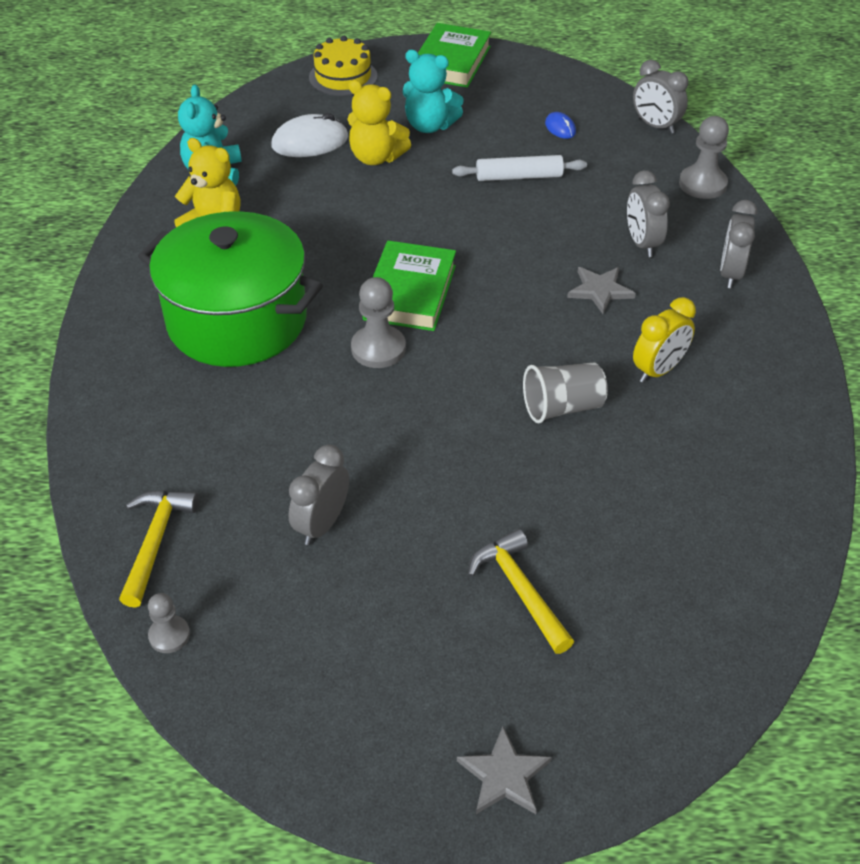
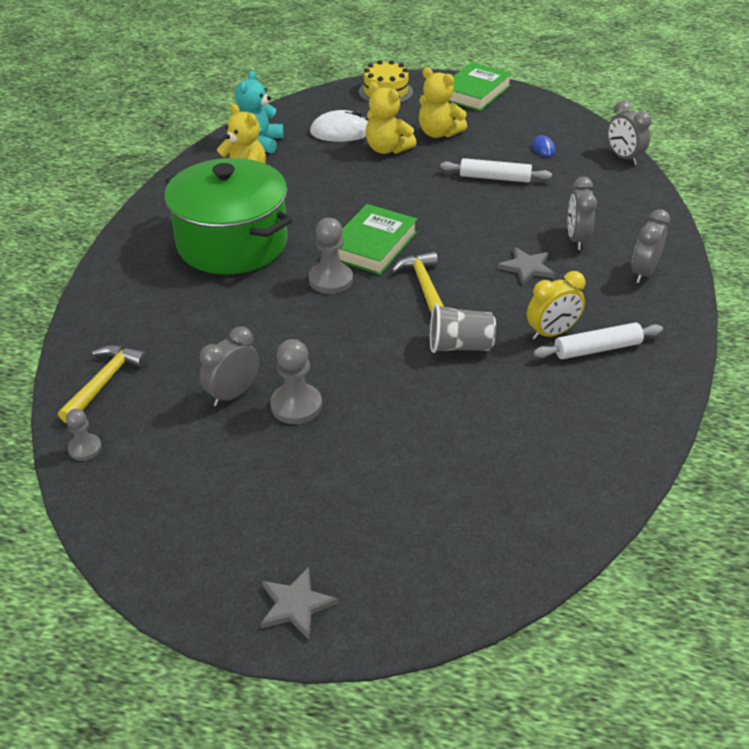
camera: 15 degrees right, 5 degrees down
turquoise teddy bear [403,50,464,133] -> yellow teddy bear [419,67,467,138]
yellow hammer [468,529,574,654] -> yellow hammer moved to [392,252,444,315]
grey pawn [679,116,729,199] -> grey pawn moved to [270,339,322,424]
none -> white rolling pin [534,323,663,359]

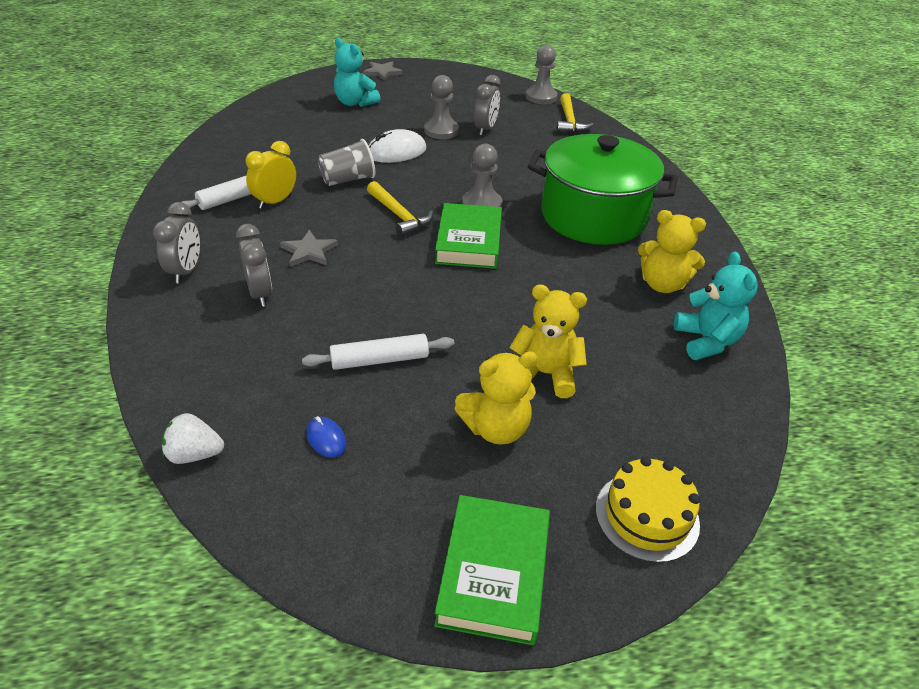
camera: 155 degrees right, 0 degrees up
grey pawn [66,409,102,461] -> grey pawn [526,45,558,104], size x1.66
white mouse [310,110,368,142] -> white mouse moved to [368,129,426,163]
yellow teddy bear [419,67,467,138] -> yellow teddy bear turned 150 degrees clockwise [454,351,538,445]
grey clock [607,101,651,165] -> white strawberry [162,413,224,464]
none -> turquoise teddy bear [334,38,380,107]

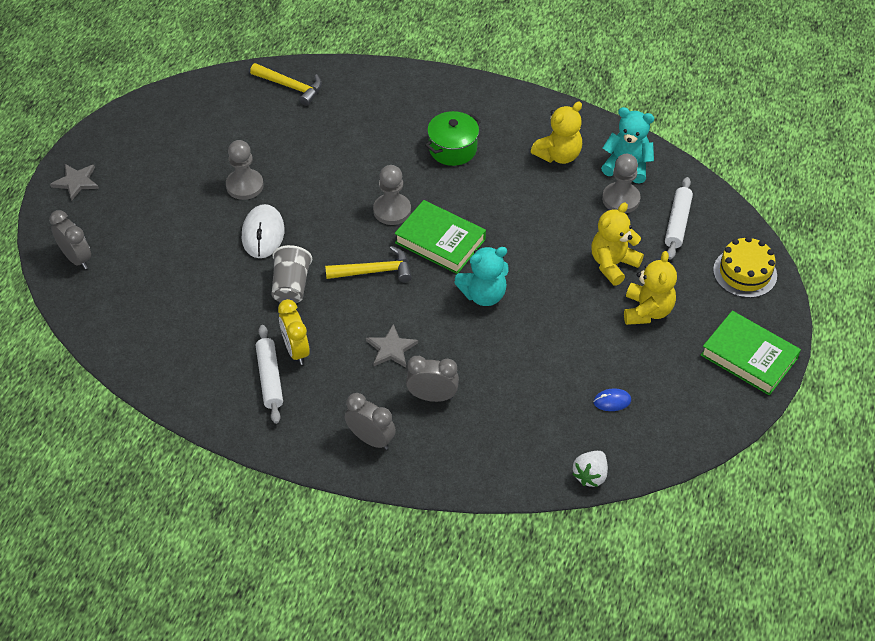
camera: 60 degrees left, 10 degrees up
white rolling pin [302,334,454,370] -> white rolling pin moved to [665,177,693,259]
turquoise teddy bear [334,38,380,107] -> turquoise teddy bear moved to [454,247,509,306]
grey clock [474,75,500,136] -> grey clock moved to [49,210,91,269]
grey pawn [526,45,558,104] -> grey pawn moved to [602,154,640,213]
green pot [527,134,678,245] -> green pot [425,111,481,166], size x0.51

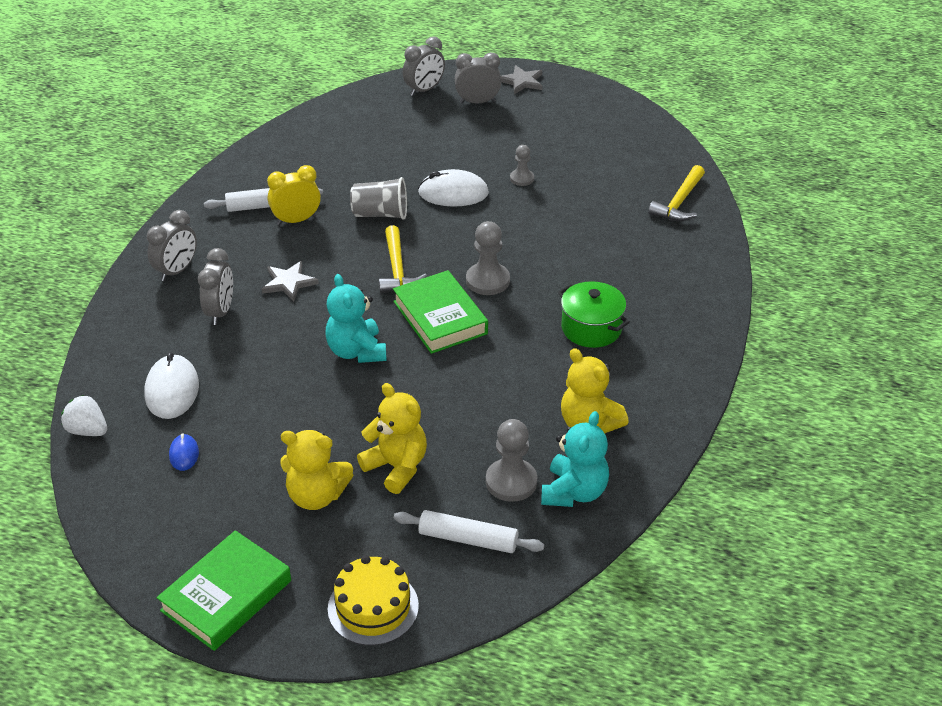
camera: 90 degrees right, 10 degrees down
grey pawn [226,140,264,200] -> grey pawn [510,145,534,186], size x0.60
green book [395,200,486,274] -> green book turned 60 degrees counterclockwise [393,270,488,354]
none -> white mouse [144,352,199,419]
none -> grey clock [455,52,501,103]

